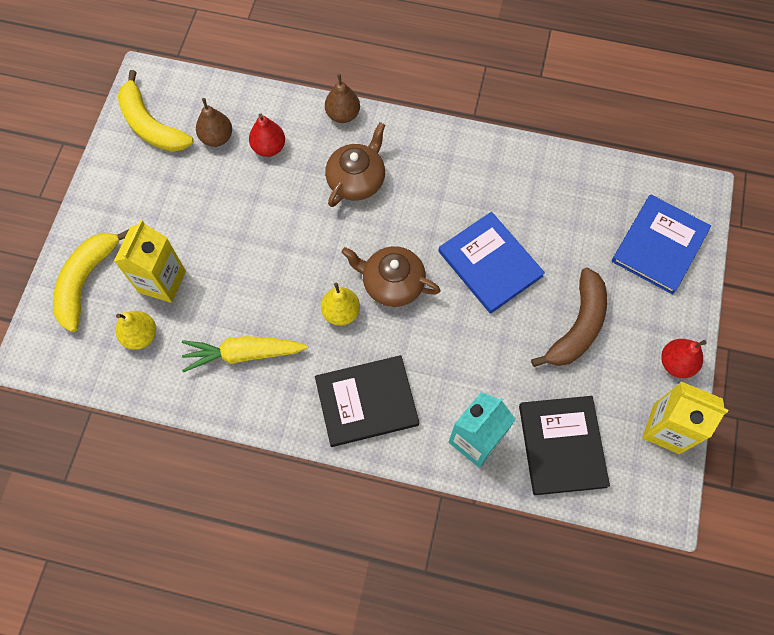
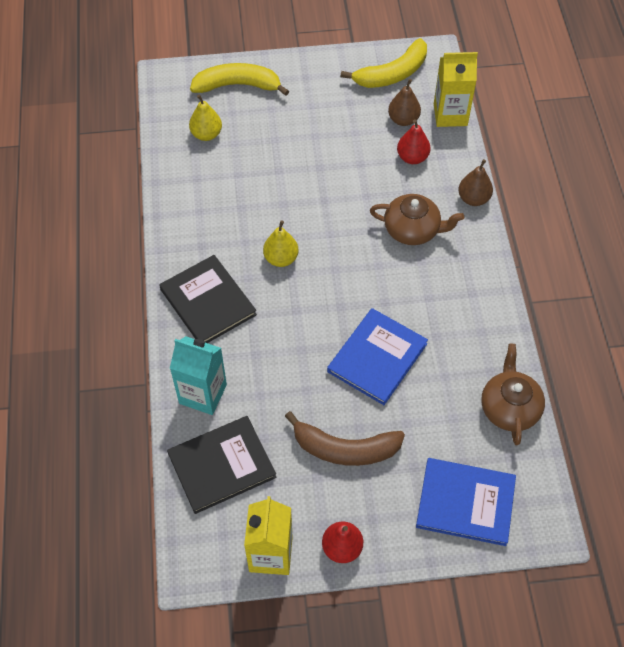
camera: 70 degrees right, 10 degrees down
yellow carton [114,220,186,303] -> yellow carton moved to [434,52,478,127]
yellow banana [118,70,193,152] -> yellow banana turned 150 degrees counterclockwise [340,38,427,88]
yellow carrot [182,336,308,372] -> none
brown teapot [341,246,441,307] -> brown teapot moved to [481,344,545,445]

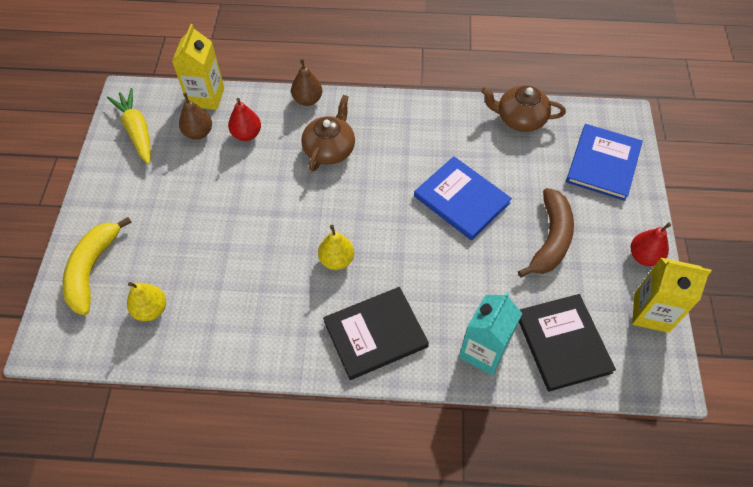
camera: 80 degrees left, 0 degrees up
yellow banana [340,38,427,88] -> yellow carrot [107,88,151,164]

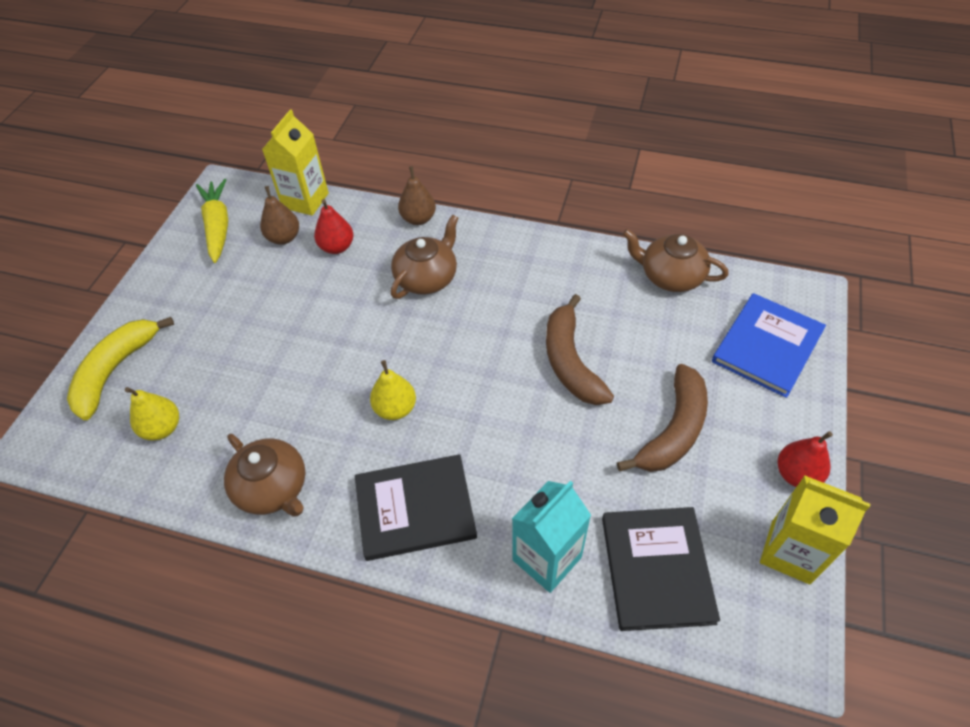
camera: 15 degrees right, 5 degrees down
blue book [414,156,512,241] -> brown banana [546,294,614,405]
none -> brown teapot [224,434,306,517]

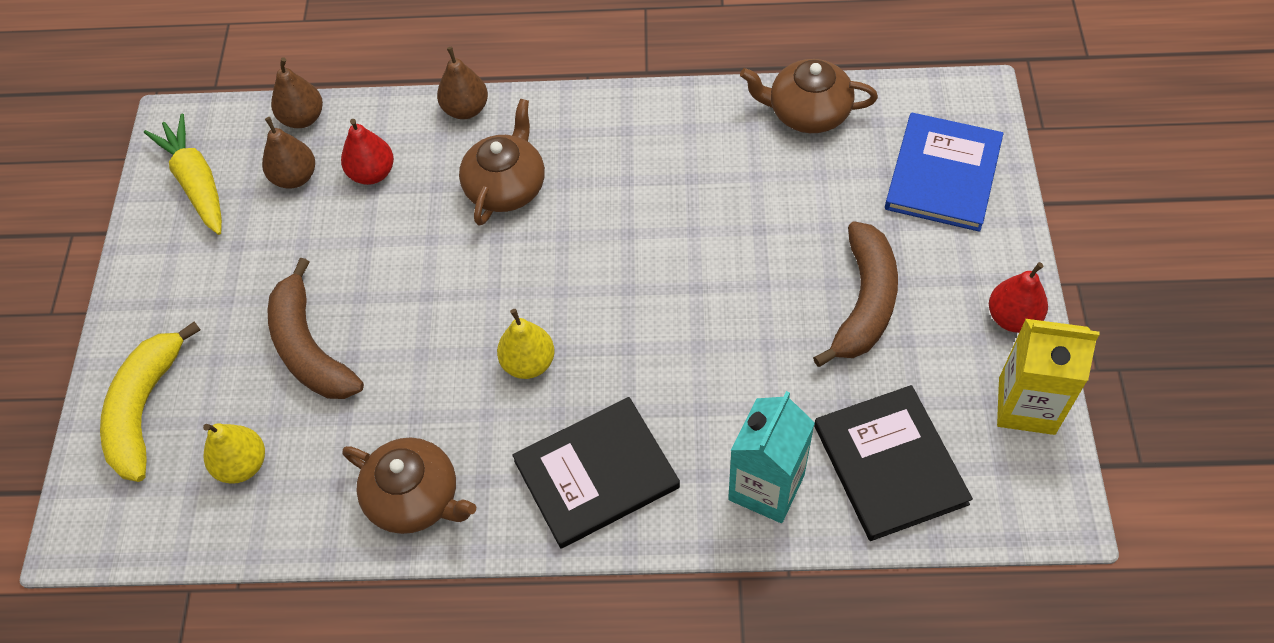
camera: 15 degrees left, 5 degrees up
yellow carton [262,109,329,216] -> brown pear [271,57,323,128]
brown banana [546,294,614,405] -> brown banana moved to [267,258,364,399]

